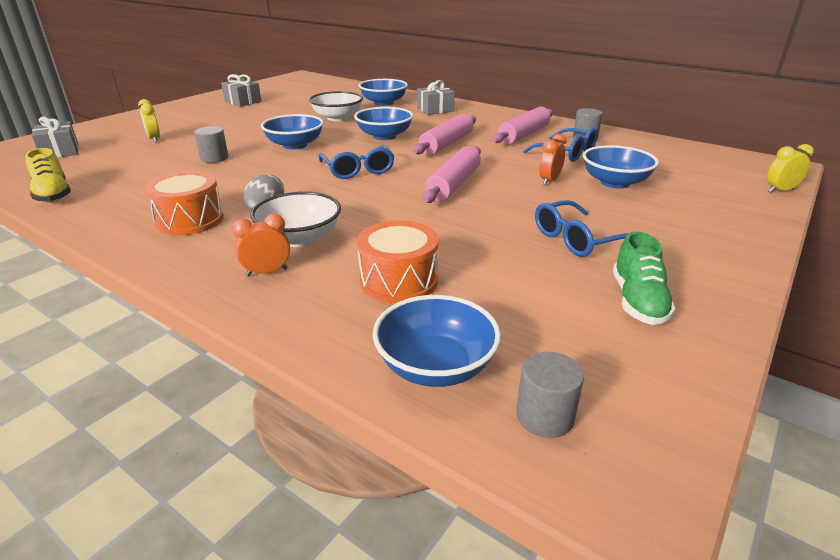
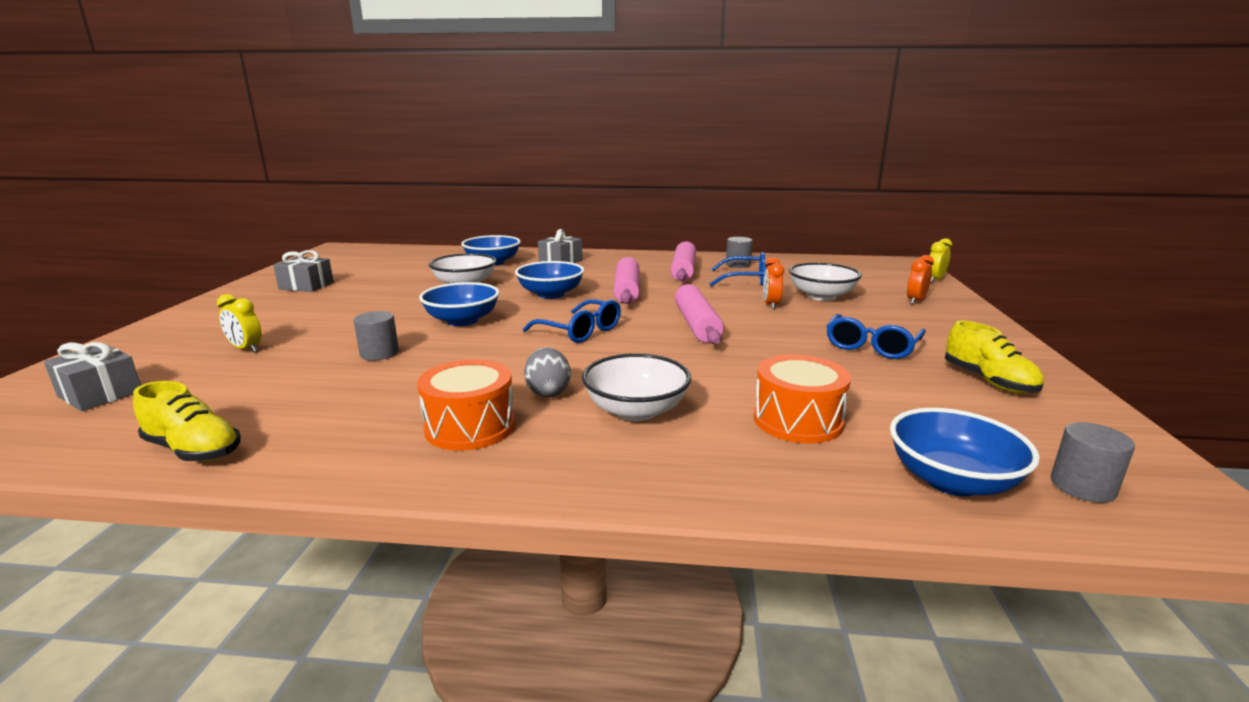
camera: 30 degrees left, 10 degrees down
orange clock [232,214,290,276] -> orange clock moved to [907,255,934,304]
blue bowl [583,145,659,188] -> white bowl [789,263,862,301]
green shoe [613,232,676,325] -> yellow shoe [945,320,1044,393]

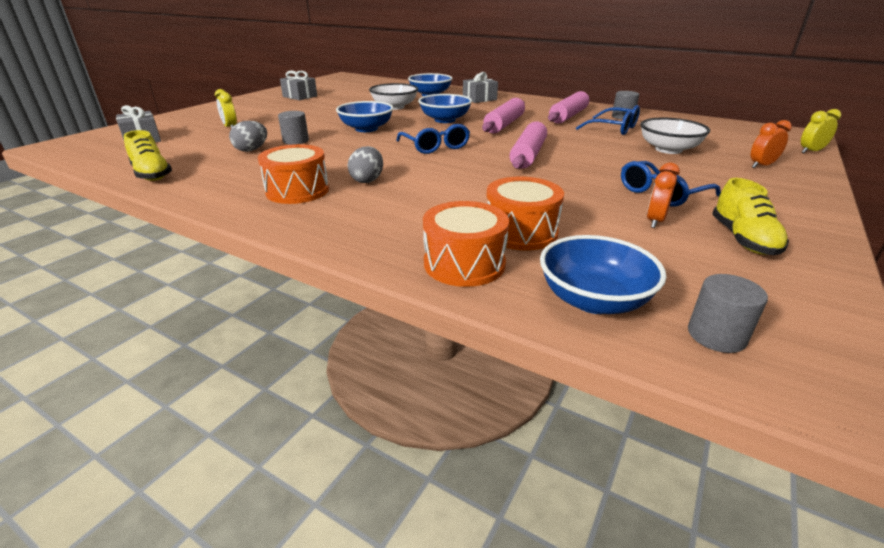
camera: 25 degrees right, 10 degrees up
white bowl [582,353,691,421] -> none
orange clock [763,257,784,309] -> orange clock moved to [647,163,680,228]
none -> grey egg [229,121,267,152]
none -> orange drum [423,201,509,287]

